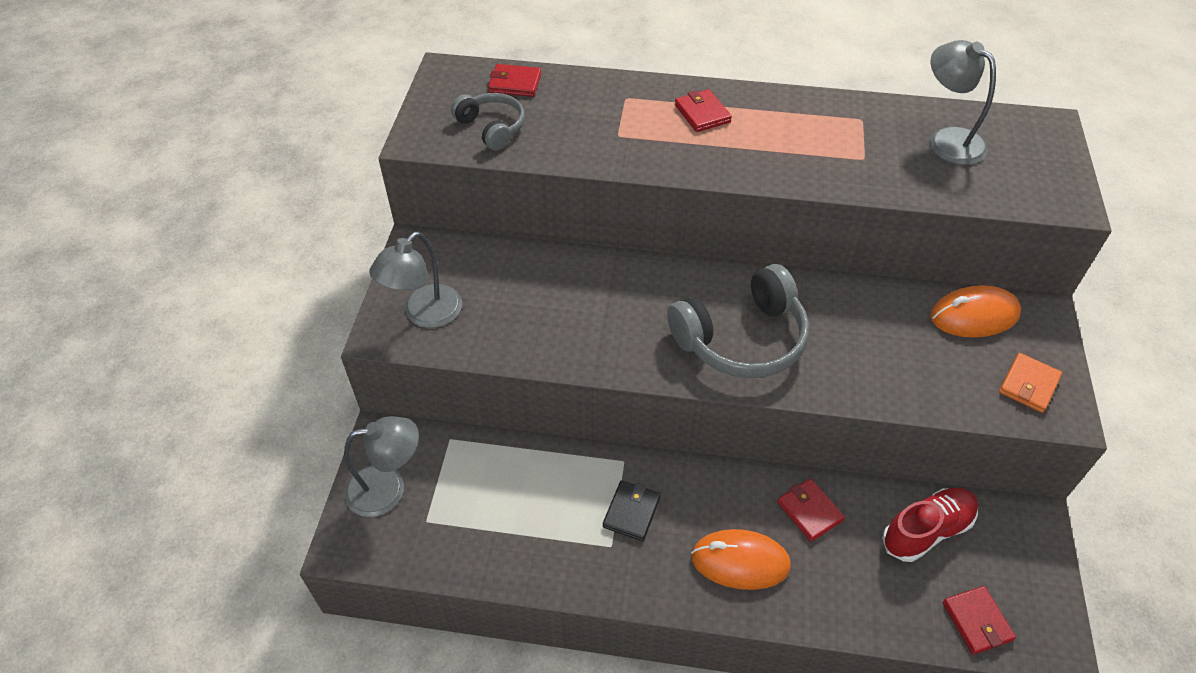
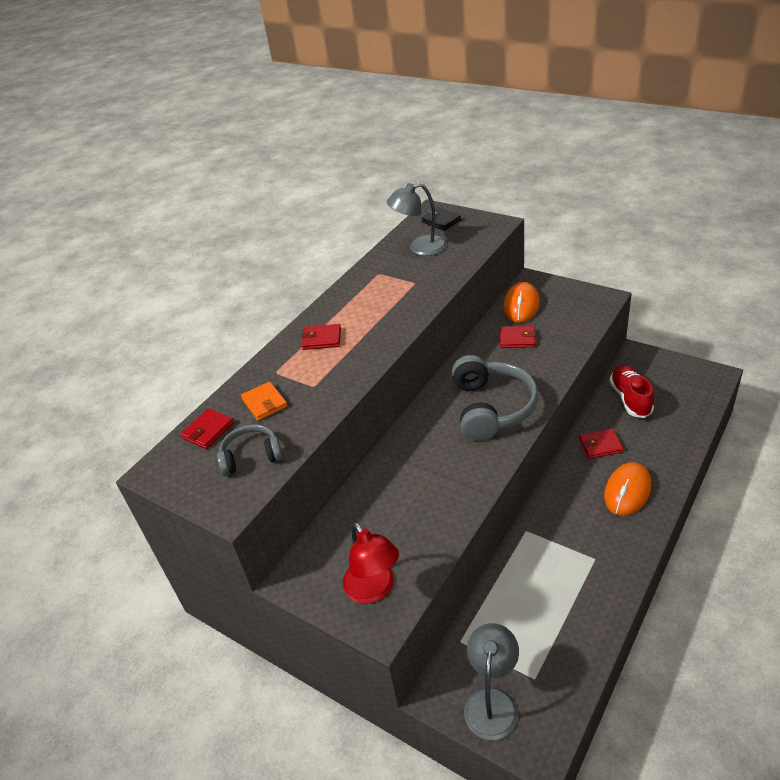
camera: 60 degrees left, 10 degrees down
grey lamp [369,232,462,328] -> red lamp [343,522,399,603]
black wallet [603,480,661,541] -> black wallet moved to [421,207,461,231]
red wallet [943,586,1016,655] -> red wallet moved to [500,326,536,348]
orange wallet [999,353,1062,413] -> orange wallet moved to [241,381,288,421]

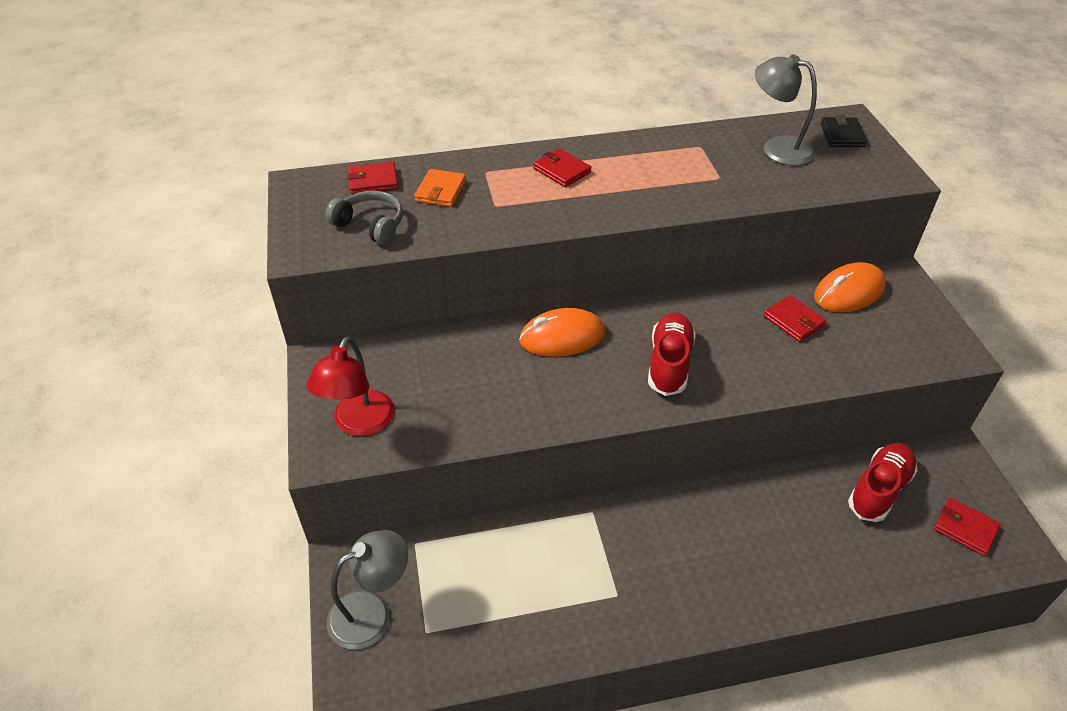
camera: 40 degrees right, 5 degrees up
grey headphones [452,355,538,441] -> red shoe [648,313,696,396]
red wallet [579,429,624,459] -> red wallet moved to [934,498,1001,556]
orange mouse [604,462,651,516] -> orange mouse moved to [519,308,605,357]

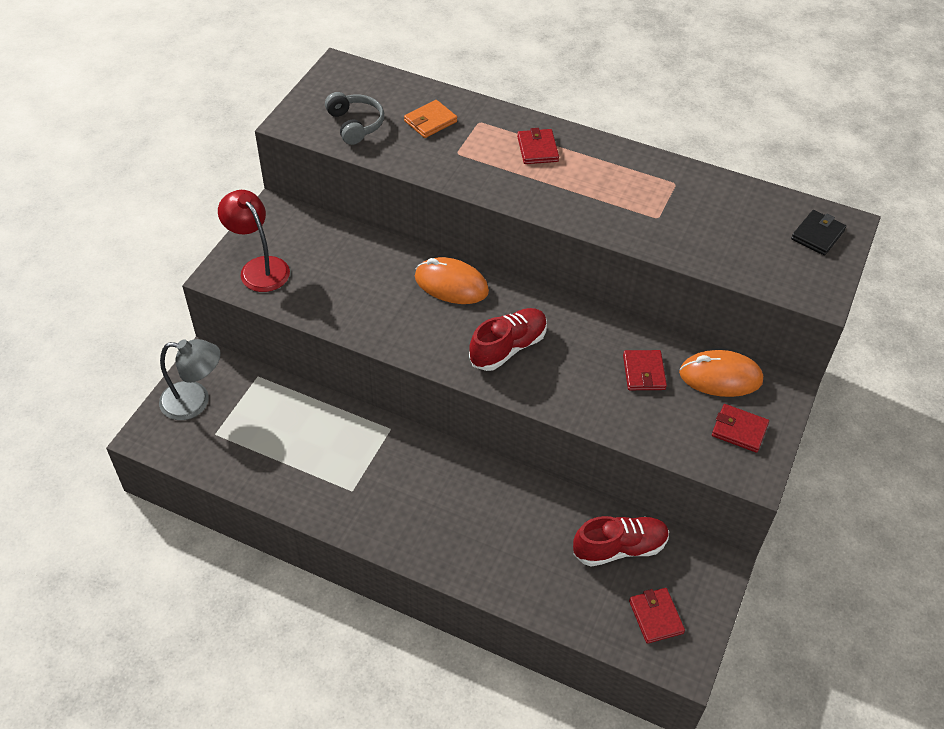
camera: 35 degrees right, 5 degrees up
red lamp [306,336,394,436] -> red lamp turned 90 degrees clockwise [218,190,290,292]
red wallet [347,162,398,194] -> red wallet moved to [712,404,769,453]
grey lamp [755,54,817,166] -> none

